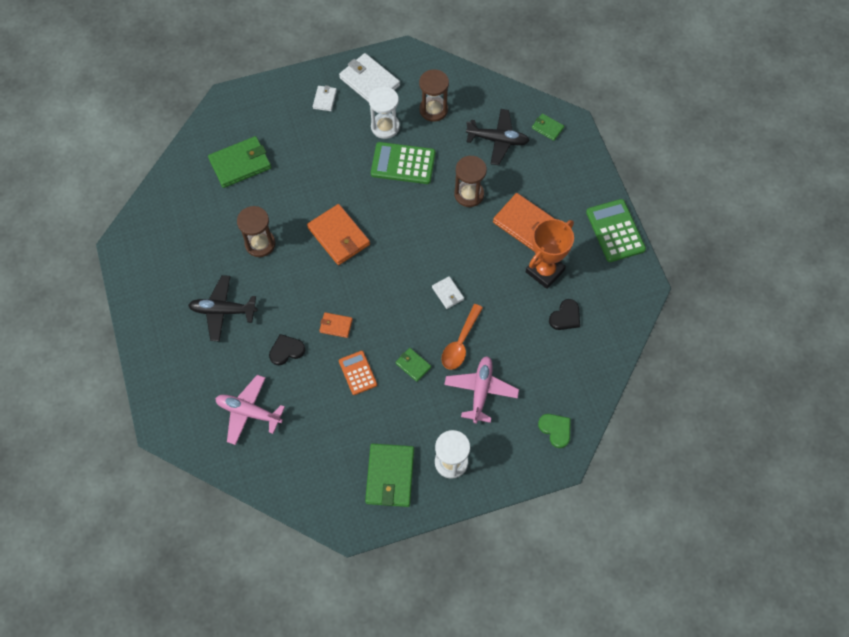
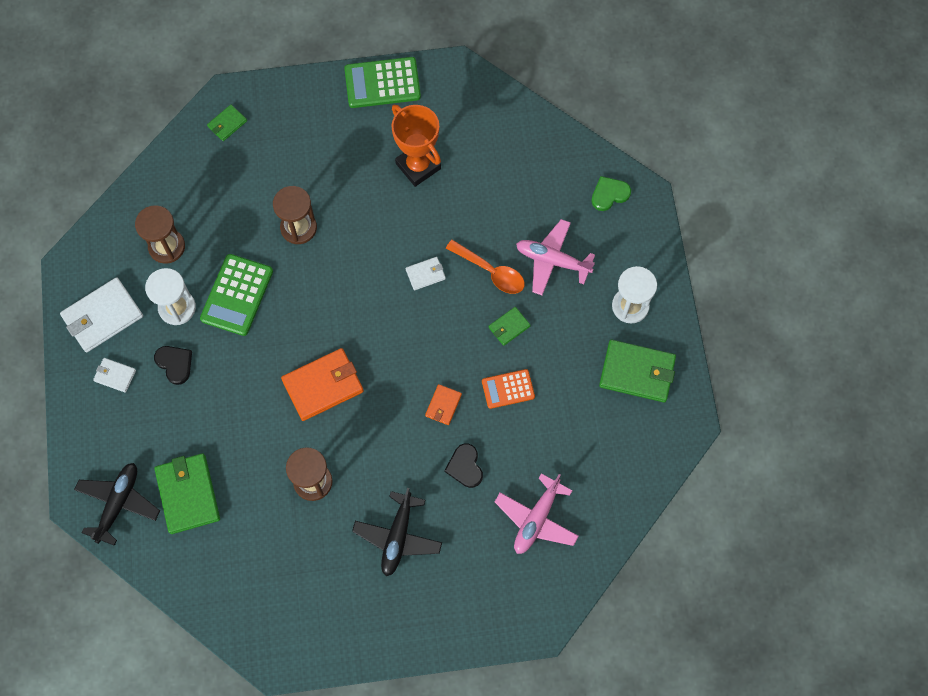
camera: 80 degrees left, 5 degrees up
black plane [466,109,530,165] -> black plane moved to [74,463,160,546]
orange wallet [493,193,555,251] -> none
black heart [549,299,580,330] -> black heart moved to [154,346,192,385]

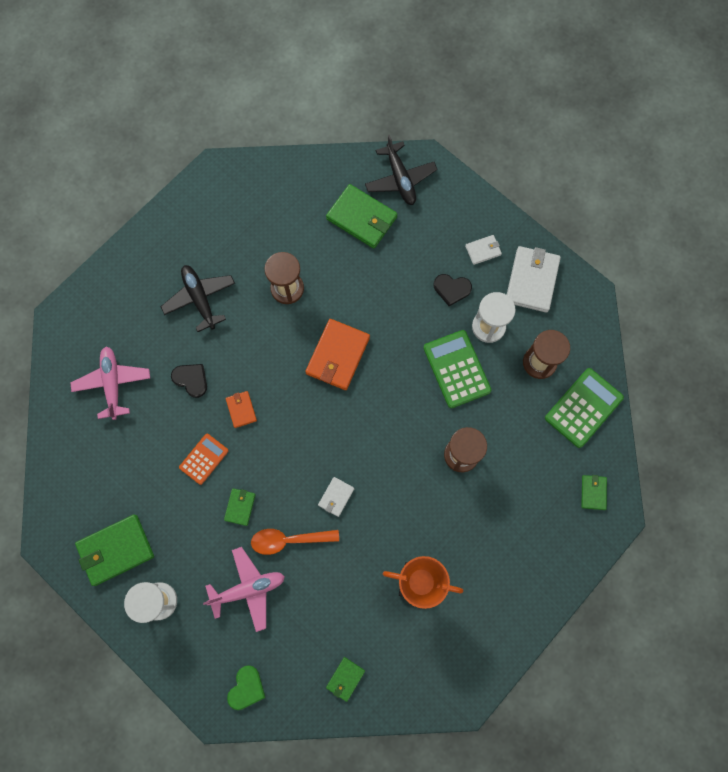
camera: 140 degrees right, 5 degrees up
green calculator [344,57,421,108] -> green calculator moved to [545,368,624,448]
none -> green wallet [326,657,365,702]

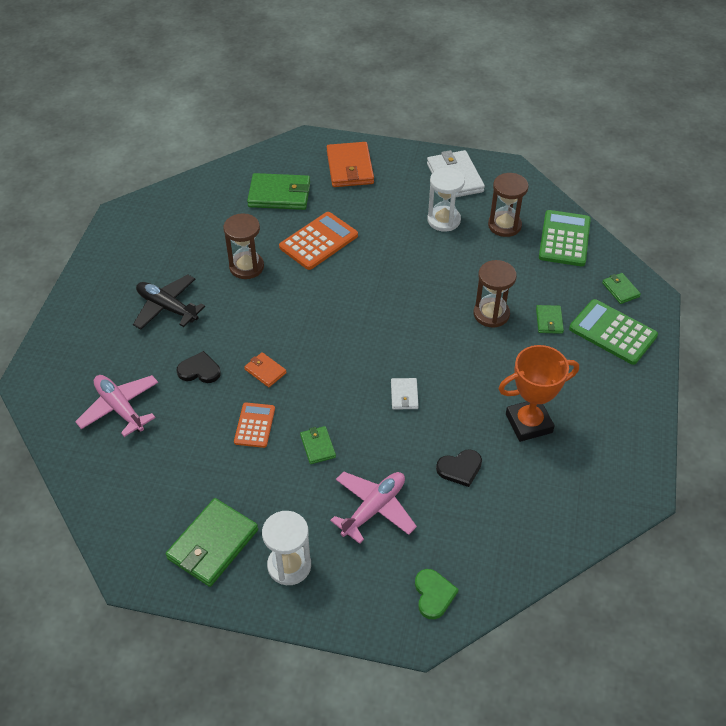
camera: 30 degrees left, 25 degrees down
orange spoon [251,529,339,555] -> none
orange wallet [305,319,370,390] -> orange wallet moved to [327,142,374,187]
green wallet [326,657,365,702] -> green wallet moved to [536,305,564,334]
black plane [365,135,437,205] -> none
green calculator [423,330,491,408] -> green calculator moved to [569,299,658,365]
black heart [434,274,472,306] -> black heart moved to [436,449,482,487]
white wallet [465,235,502,265] -> none
none -> orange calculator [279,212,358,270]

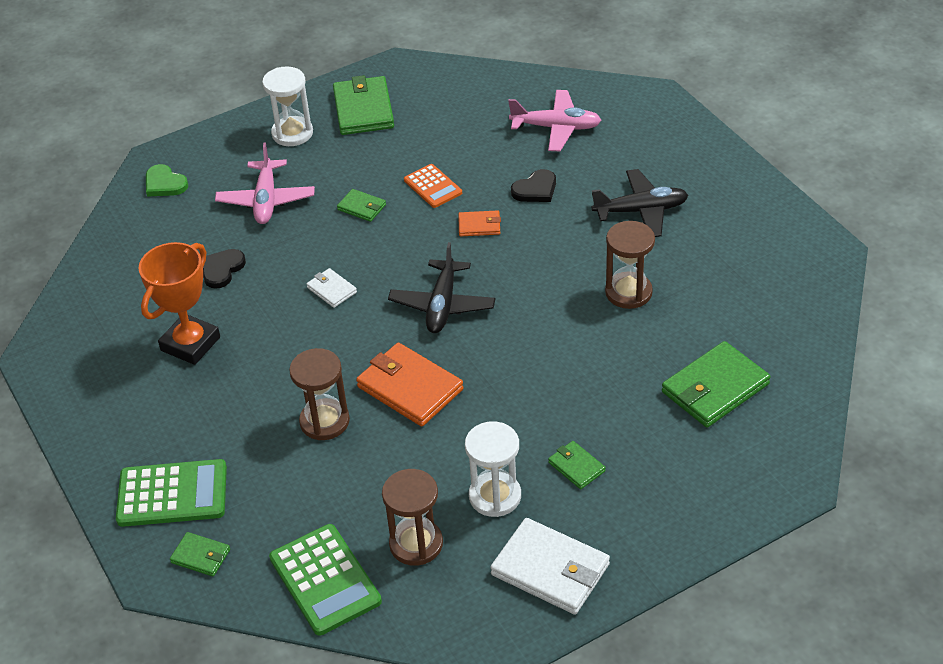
camera: 140 degrees right, 5 degrees down
orange calculator [279,212,358,270] -> none
orange wallet [327,142,374,187] -> orange wallet moved to [356,343,464,427]
green wallet [536,305,564,334] -> green wallet moved to [548,441,606,489]
none -> black plane [388,242,496,333]

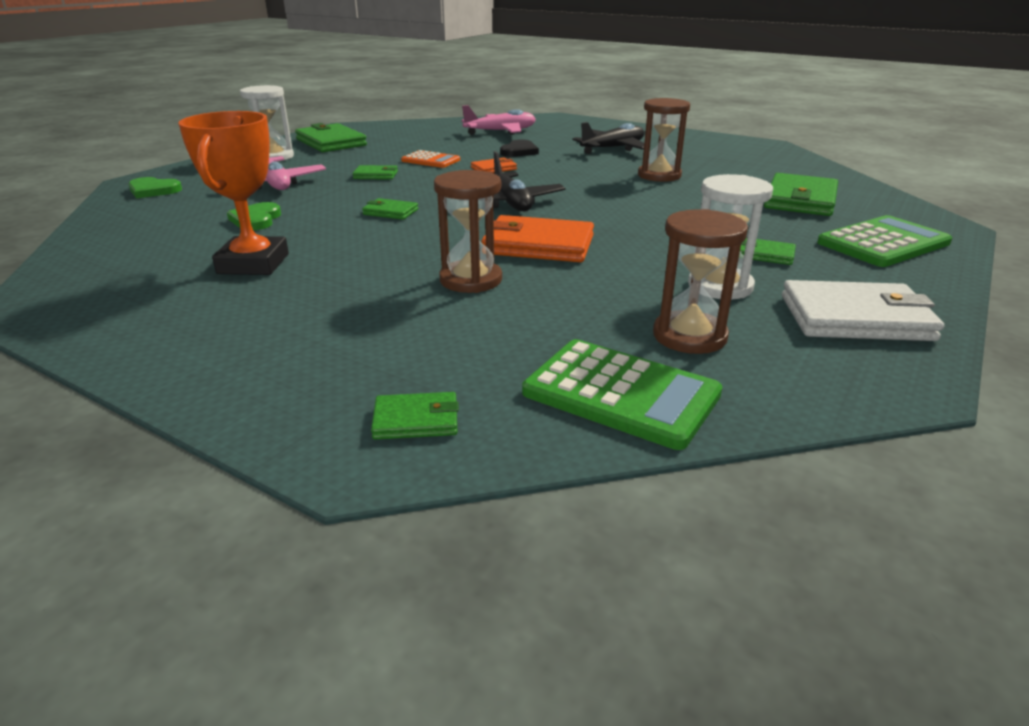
camera: 30 degrees left, 15 degrees down
green calculator [116,459,227,527] -> green calculator moved to [817,215,952,267]
black heart [203,249,246,289] -> green heart [227,202,281,230]
white wallet [306,268,357,308] -> green wallet [362,198,418,220]

